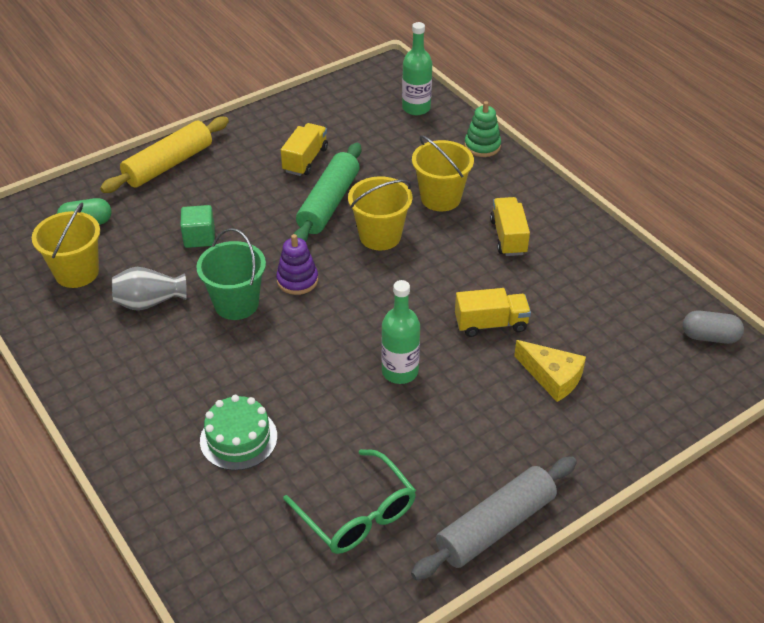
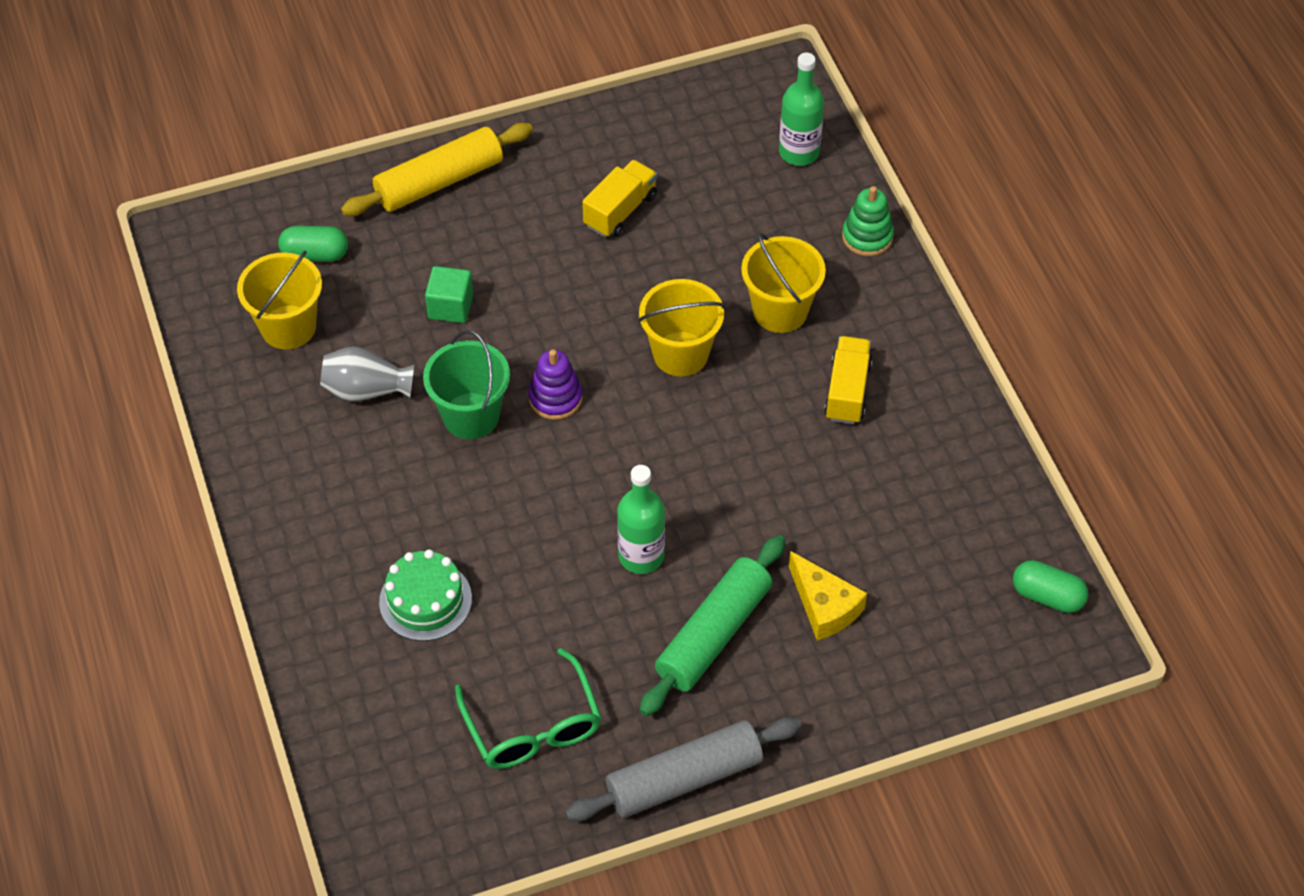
camera: 15 degrees right, 10 degrees up
green rolling pin [294,143,361,242] -> green rolling pin moved to [639,535,786,716]
yellow truck [455,288,531,337] -> none
grey capsule [683,311,744,344] -> green capsule [1013,560,1089,613]

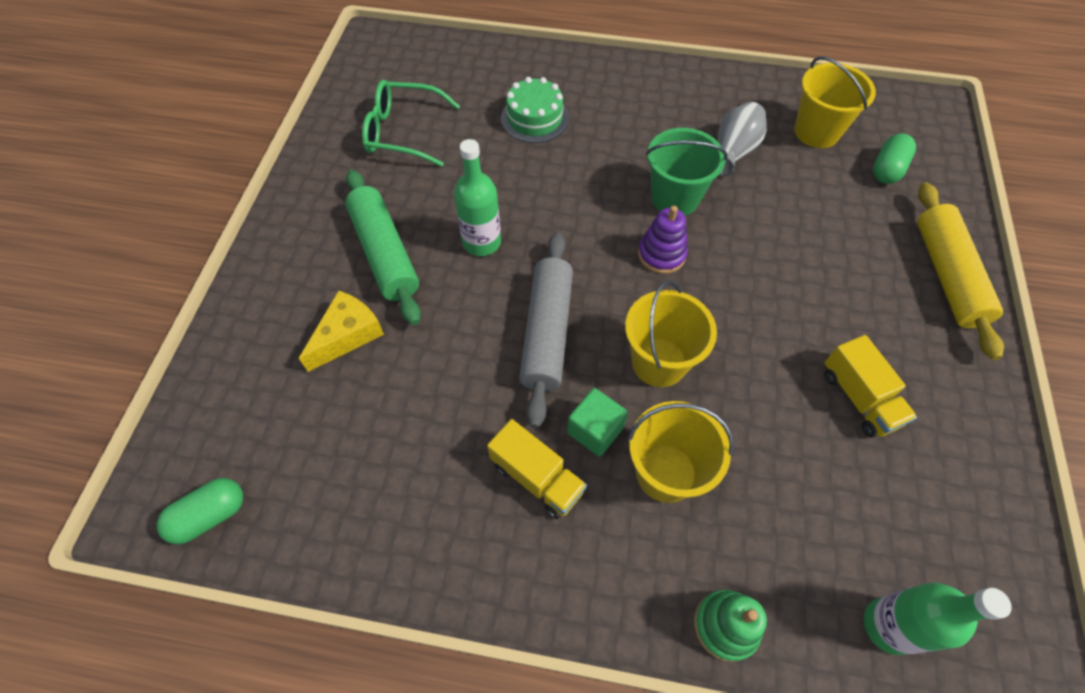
camera: 120 degrees right, 5 degrees up
green cube [425,266,473,323] -> green cube moved to [567,388,628,457]
grey rolling pin [565,717,802,821] -> grey rolling pin moved to [519,233,573,428]
yellow cheese [789,551,867,641] -> yellow cheese turned 135 degrees clockwise [299,290,384,372]

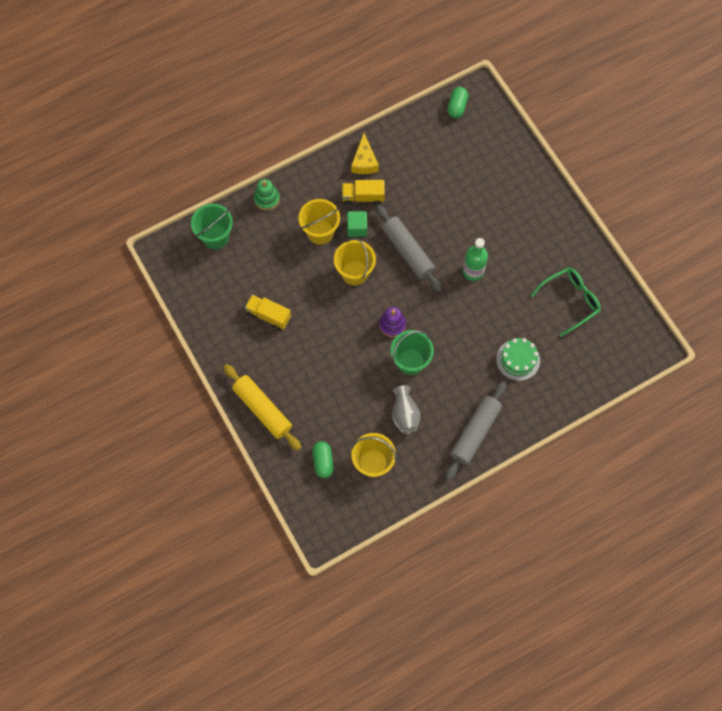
camera: 140 degrees right, 10 degrees up
yellow cheese [299,290,384,372] -> yellow cheese moved to [351,133,379,174]
green rolling pin [345,169,421,325] -> none
green bottle [864,582,1012,655] -> green bucket [191,204,233,249]
none -> grey rolling pin [445,381,507,480]

